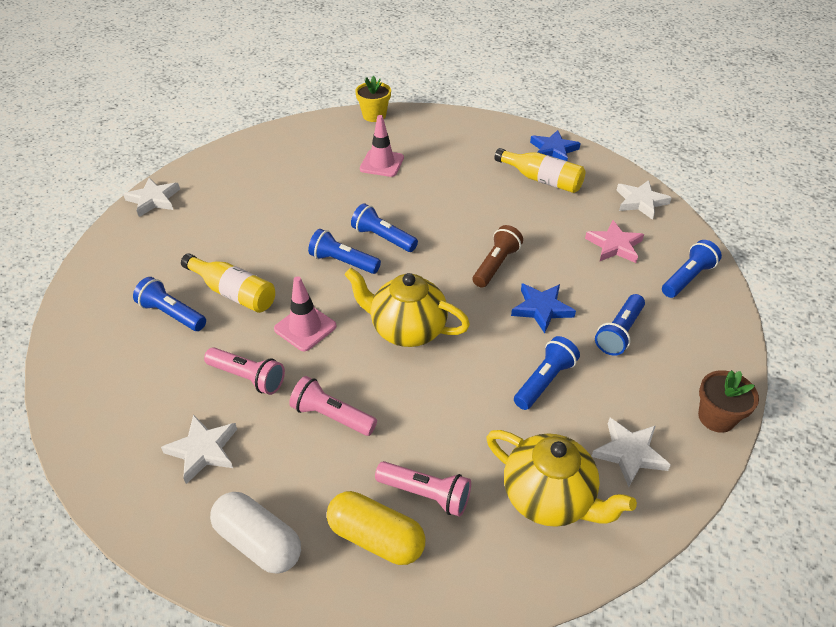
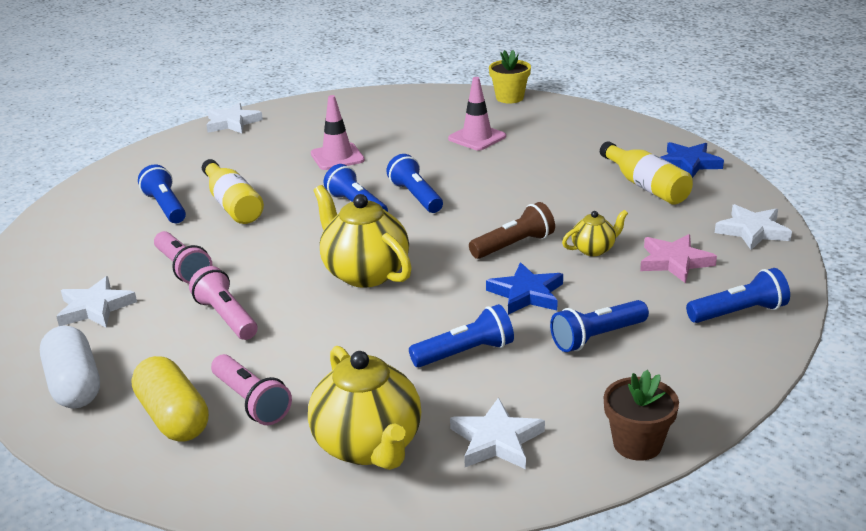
camera: 30 degrees right, 15 degrees down
pink traffic cone [274,276,336,351] -> pink traffic cone moved to [311,95,365,170]
none -> yellow teapot [562,210,628,256]

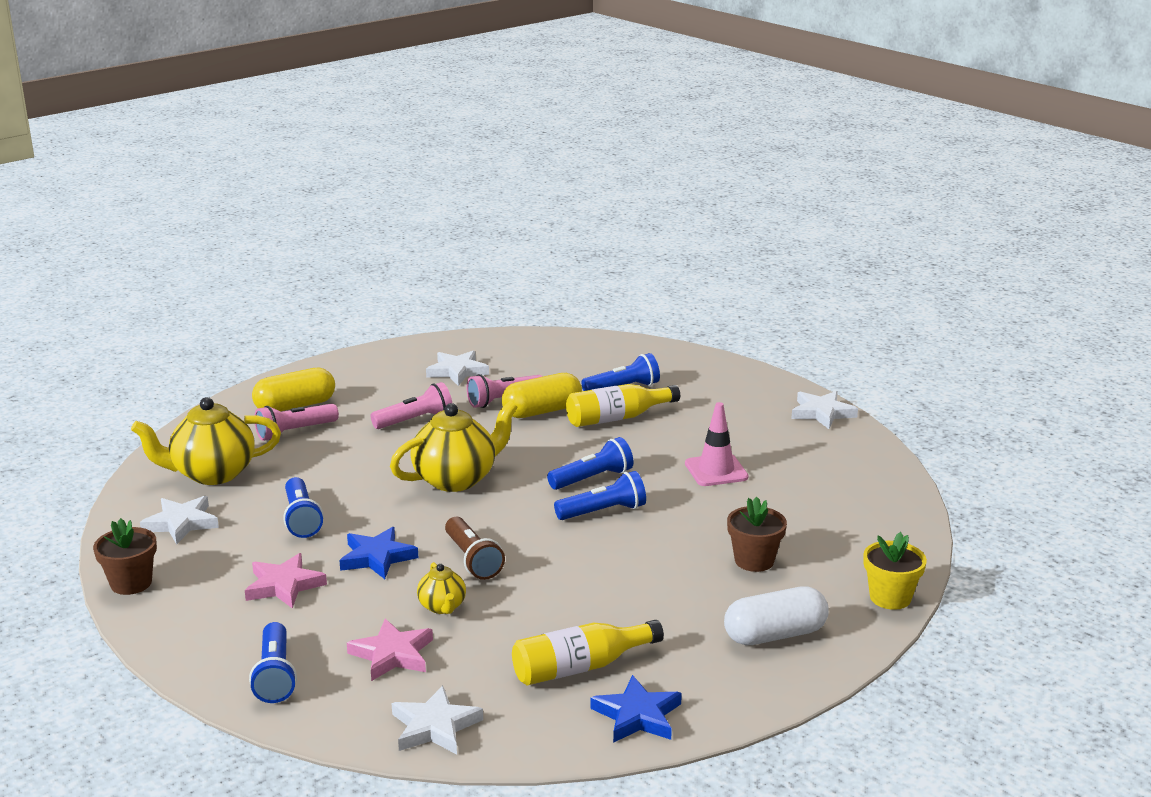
camera: 95 degrees right, 5 degrees down
white capsule [40,326,100,409] -> white capsule moved to [724,586,829,645]
pink traffic cone [448,77,506,150] -> brown flower pot [727,496,787,572]
blue flashlight [550,300,649,352] -> pink star [245,553,327,608]
none -> yellow capsule [502,373,582,418]

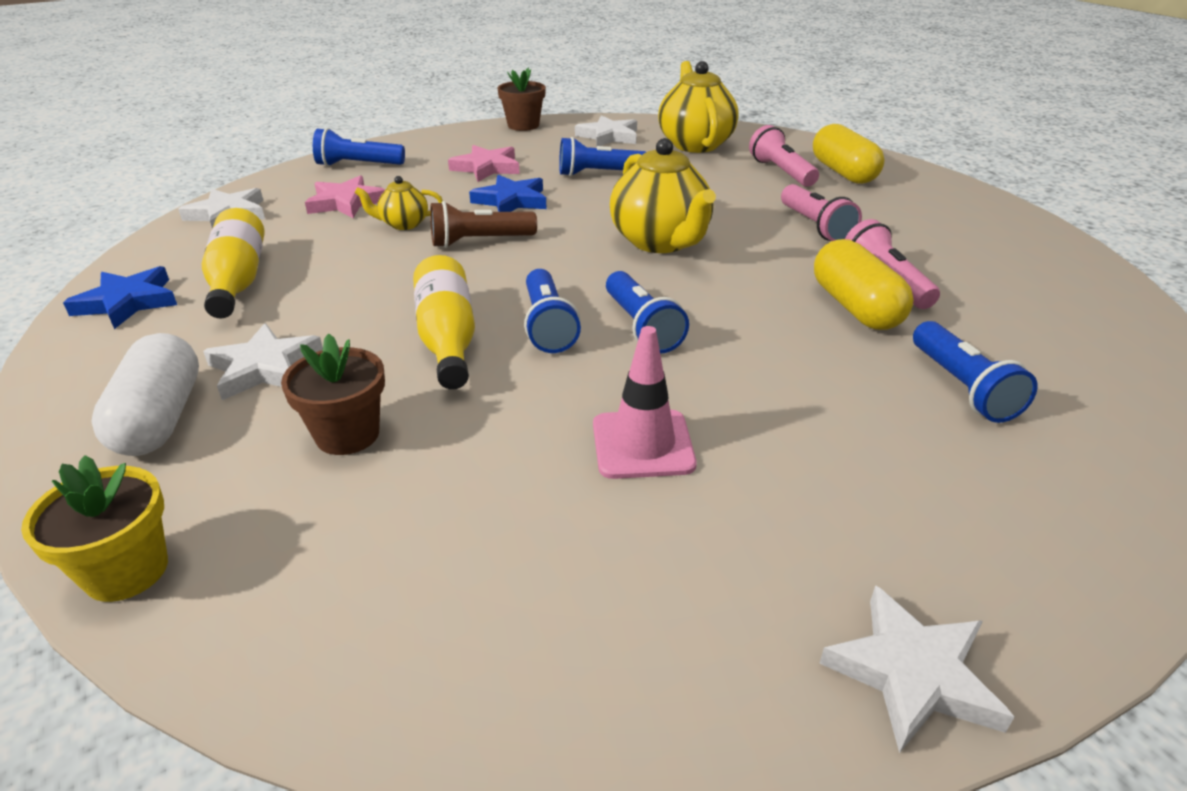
camera: 100 degrees right, 10 degrees up
white star [426,350,489,386] -> white star moved to [203,323,323,400]
yellow bottle [566,384,680,427] -> yellow bottle moved to [413,255,475,389]

